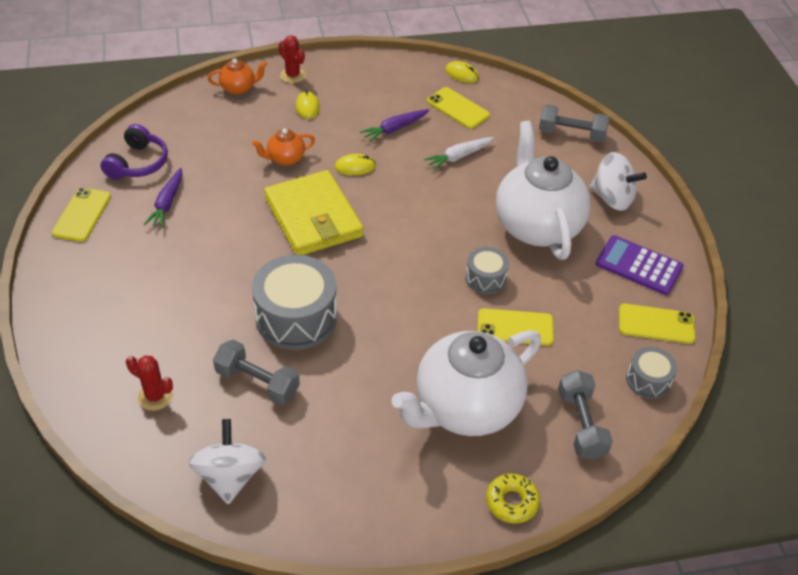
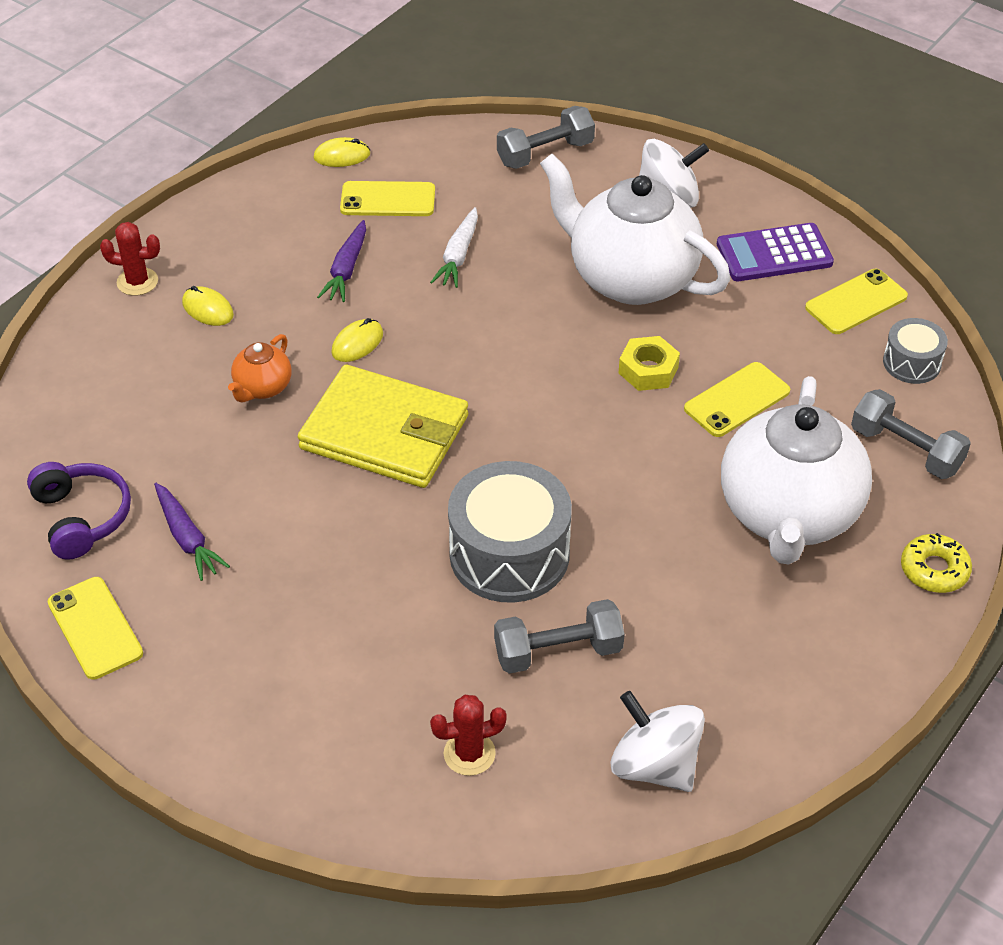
camera: 40 degrees left, 0 degrees up
orange teapot [208,59,267,95] -> none
grey drum [465,247,509,294] -> yellow nut [619,336,680,391]

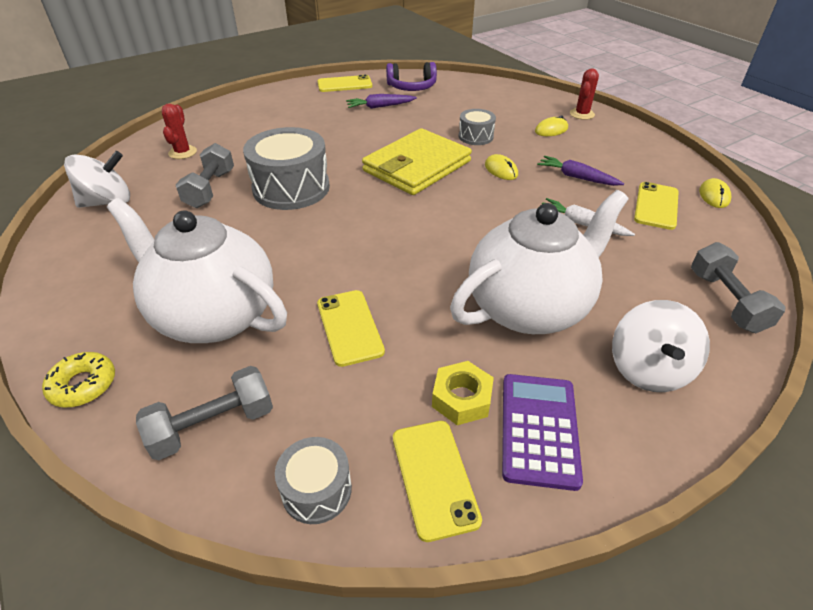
camera: 110 degrees right, 5 degrees down
orange teapot [228,334,291,403] -> grey drum [459,109,496,145]
yellow nut [619,336,680,391] -> yellow nut moved to [432,361,494,425]

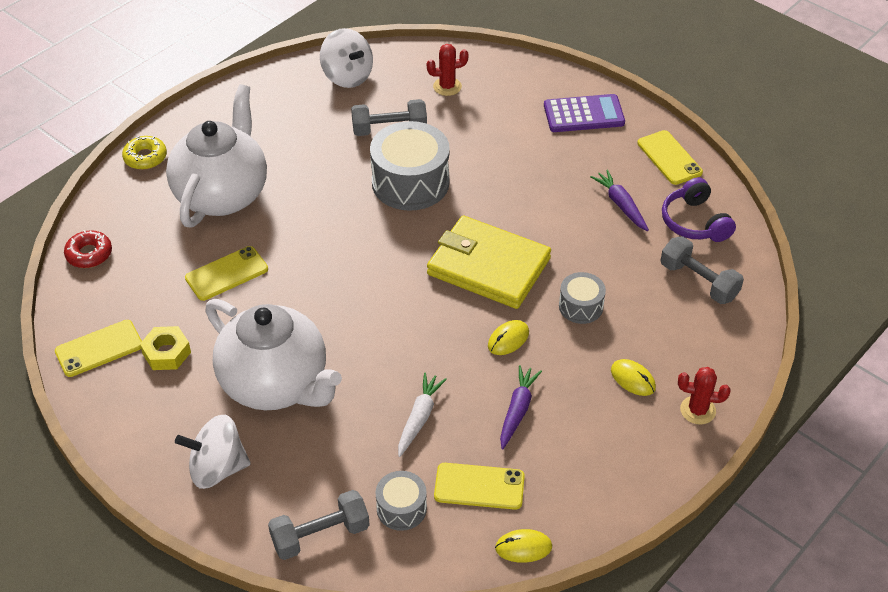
camera: 75 degrees right, 5 degrees up
grey dumbbell [136,366,273,460] -> grey dumbbell moved to [660,236,744,304]
grey drum [275,437,352,524] -> grey drum moved to [375,471,427,531]
purple calculator [502,374,583,491] -> purple calculator moved to [544,94,625,132]
none -> red donut [64,230,112,268]

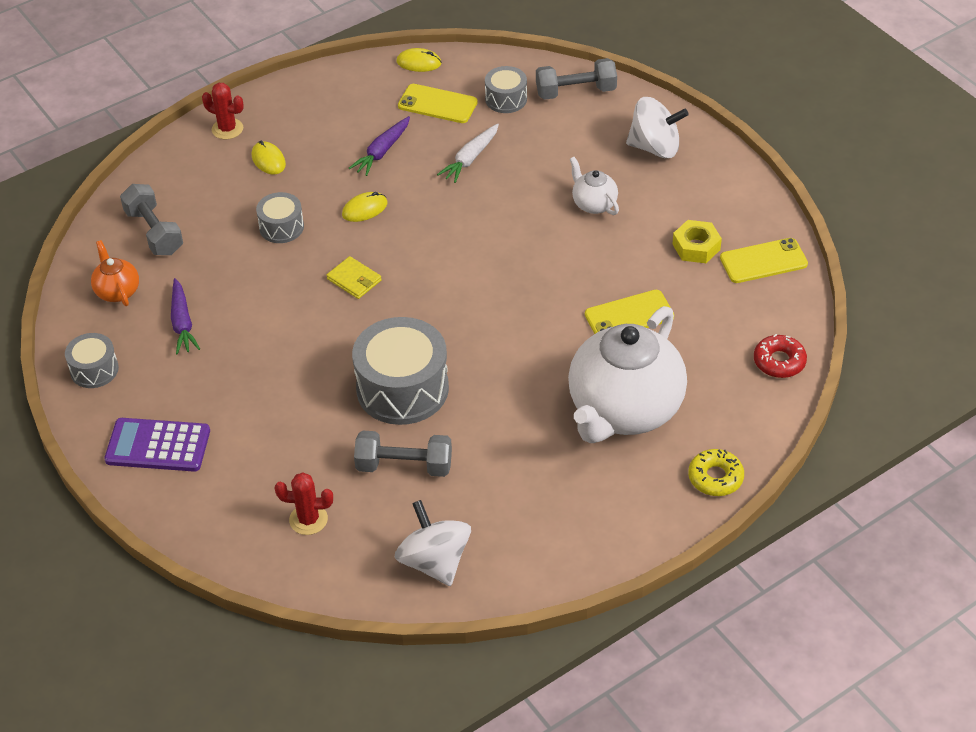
camera: 165 degrees left, 0 degrees up
white teapot [205,299,342,410] -> white teapot [570,157,619,215], size x0.43
yellow wallet [427,215,551,309] -> yellow wallet [326,256,382,299], size x0.41
yellow phone [637,130,703,185] -> grey drum [65,333,119,388]
purple headphones [662,177,736,242] -> orange teapot [91,240,139,306]

